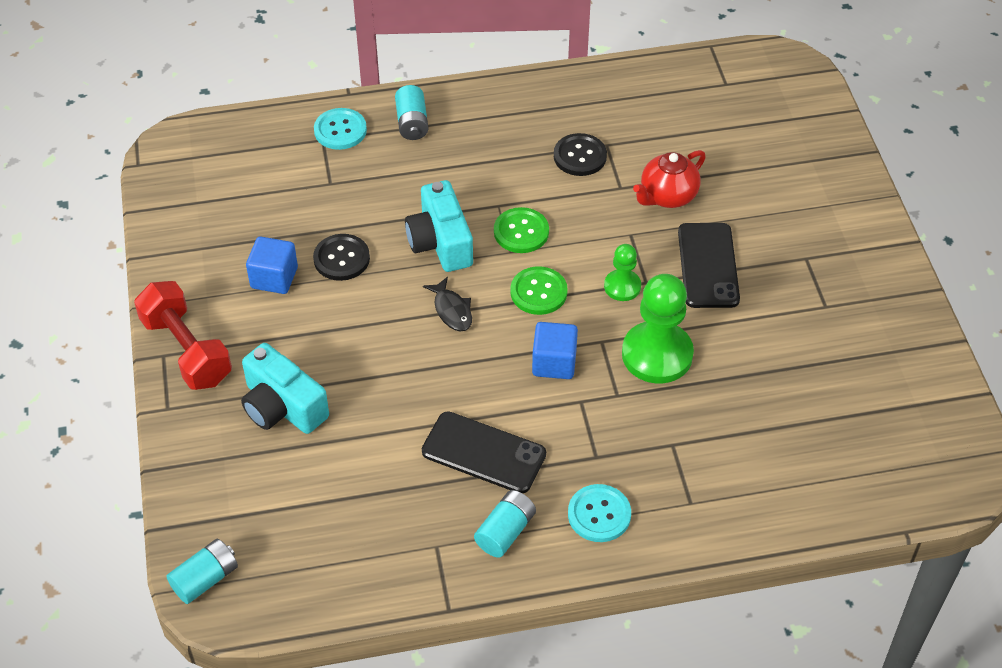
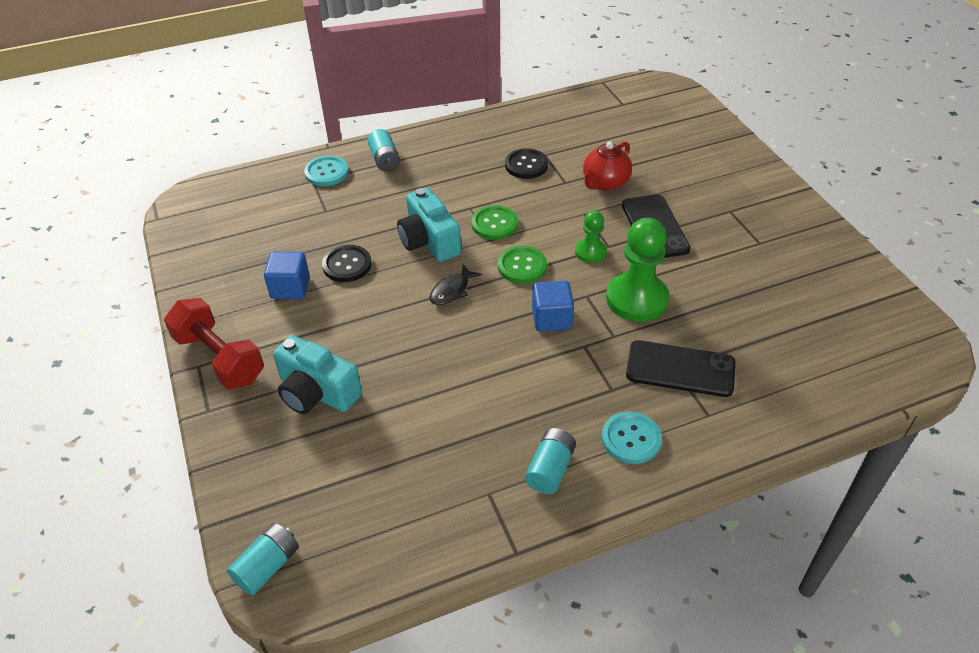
camera: 10 degrees left, 5 degrees down
black phone [422,411,546,493] -> black phone moved to [626,340,735,397]
black fish [423,276,472,332] -> black fish turned 75 degrees clockwise [429,264,482,305]

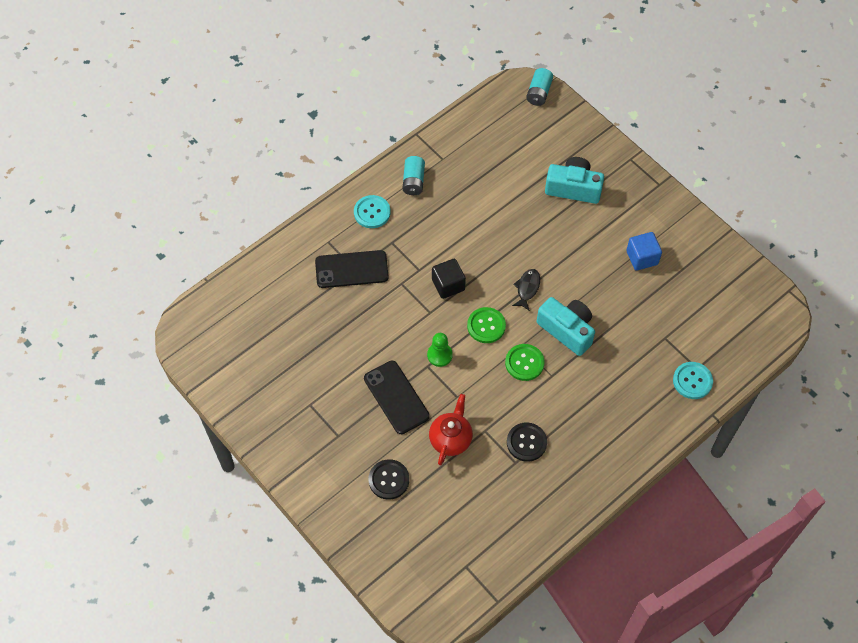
camera: 160 degrees right, 15 degrees up
red dumbbell [164,298,264,389] -> none
black button [322,245,372,282] -> black button moved to [369,459,409,499]
turquoise battery [367,129,400,172] -> none
blue cube [532,281,574,332] -> black cube [432,259,466,299]
green pawn [606,218,670,322] -> none

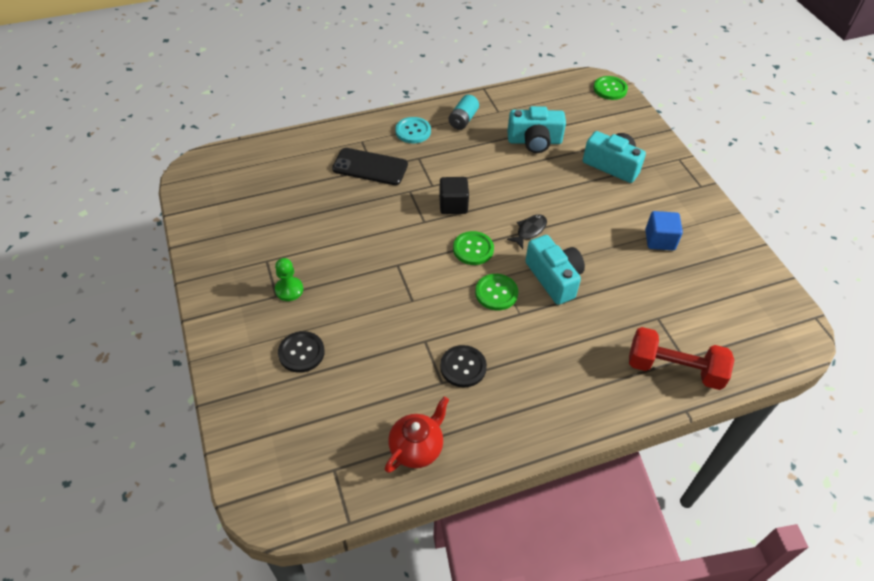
camera: 20 degrees right, 10 degrees down
black phone [364,361,430,434] -> none
green pawn [427,333,453,367] -> green pawn moved to [275,258,303,301]
red teapot [429,394,473,466] -> red teapot moved to [385,397,449,473]
turquoise battery [526,68,553,106] -> green button [593,76,628,100]
turquoise button [673,362,713,399] -> red dumbbell [629,327,734,390]
none -> turquoise camera [507,106,566,153]

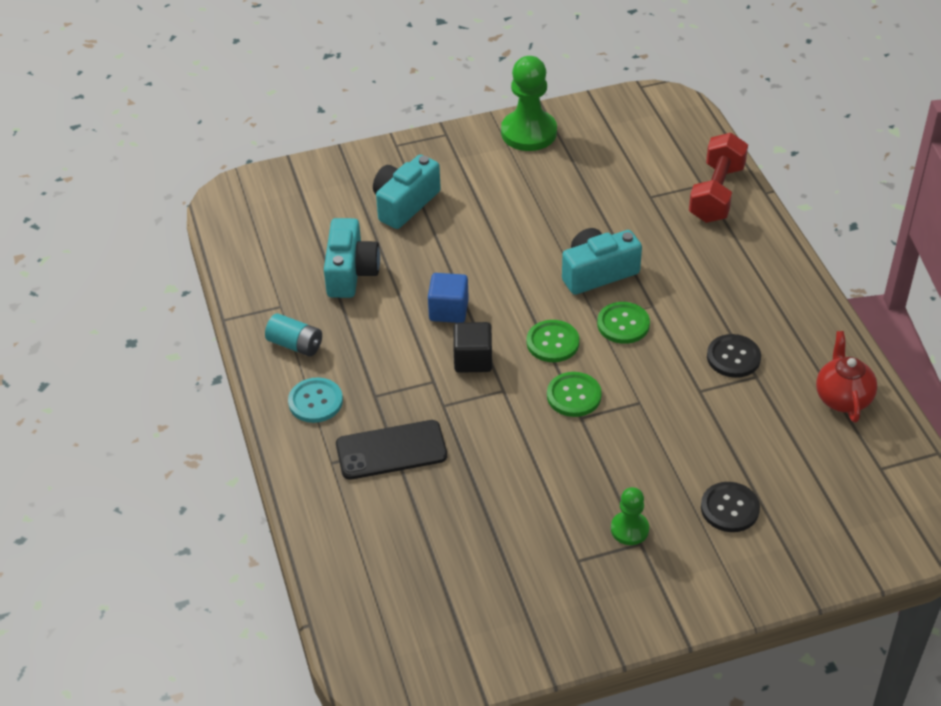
camera: 85 degrees left, 5 degrees down
black phone [332,148,408,185] -> black phone turned 60 degrees clockwise [336,420,447,480]
red teapot [385,397,449,473] -> red teapot turned 45 degrees clockwise [816,331,877,423]
black fish [507,214,547,249] -> none
green button [593,76,628,100] -> green button moved to [547,372,602,417]
blue cube [645,211,683,250] -> blue cube moved to [428,273,469,323]
none -> green pawn [501,56,557,151]

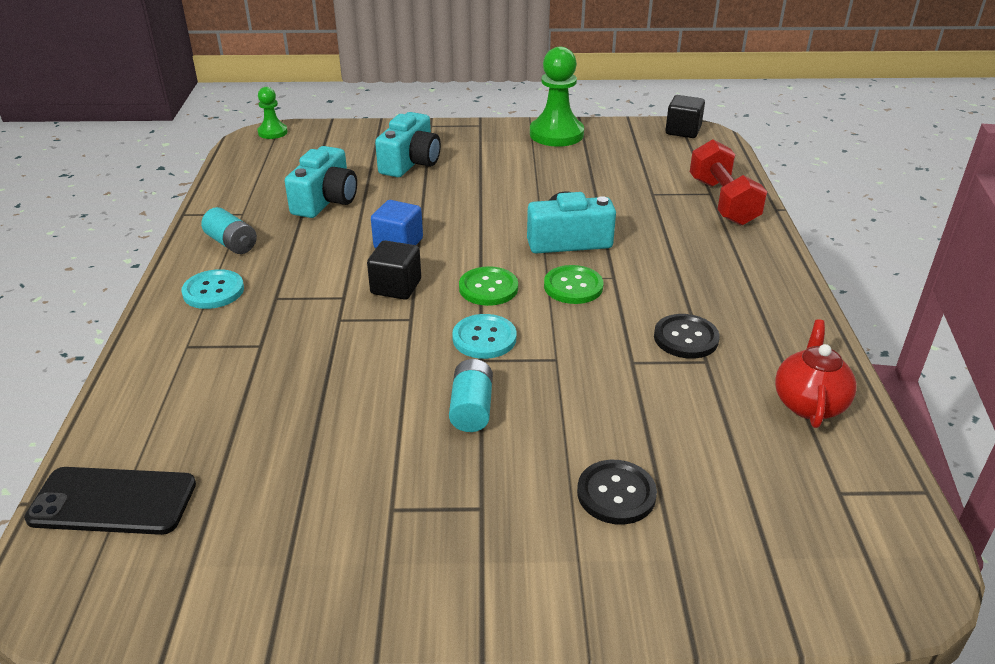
camera: 15 degrees right, 10 degrees down
black phone [336,420,447,480] -> black phone moved to [24,467,196,535]
turquoise camera [373,155,441,229] -> turquoise camera turned 150 degrees clockwise [375,112,441,177]
green button [547,372,602,417] -> turquoise button [452,314,516,359]
green pawn [611,487,649,545] -> green pawn moved to [257,87,288,139]
red dumbbell [689,133,748,223] -> red dumbbell turned 45 degrees counterclockwise [690,139,767,225]
none -> turquoise battery [449,359,493,432]
none -> black cube [665,95,705,138]

